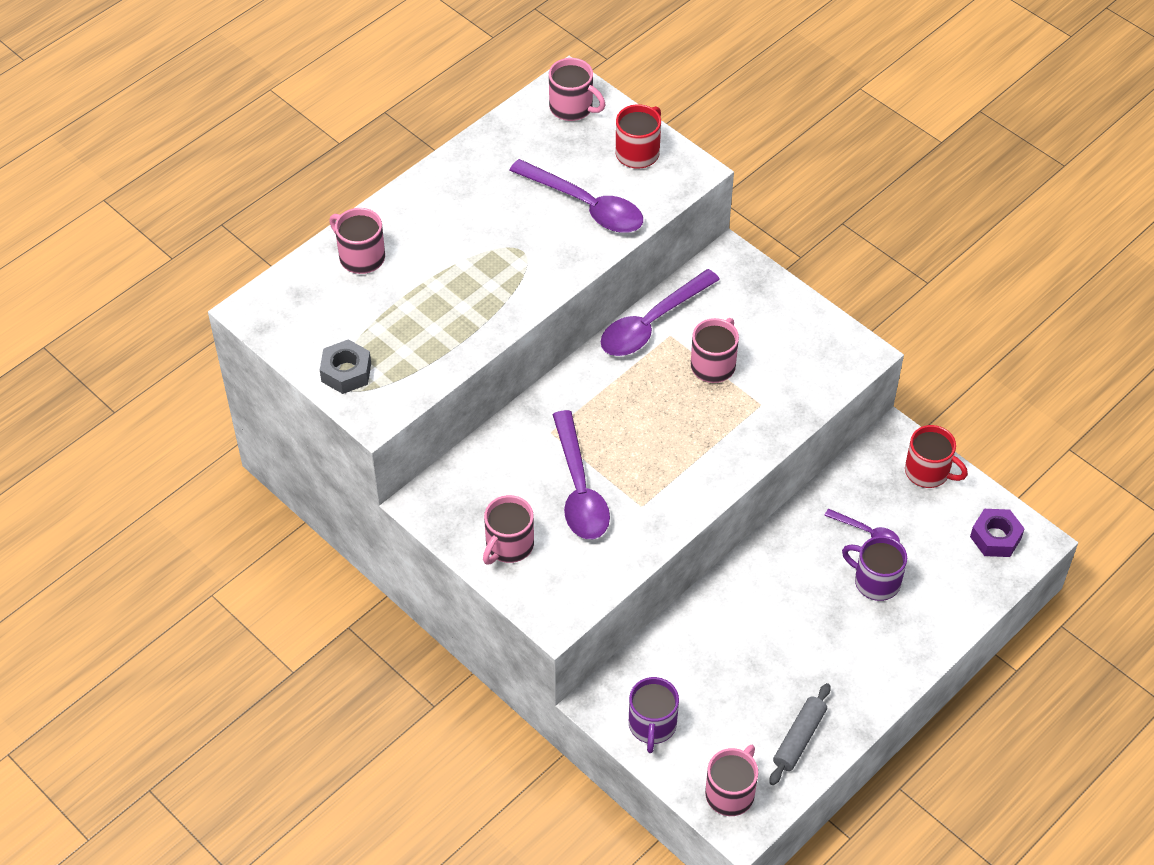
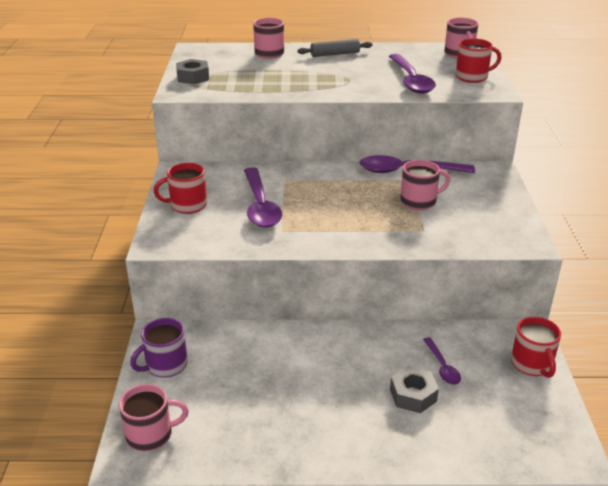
camera: 45 degrees right, 20 degrees down
pink mug [483,495,534,565] -> red mug [154,163,207,214]
purple spoon [552,410,610,539] -> purple spoon turned 45 degrees counterclockwise [244,167,282,227]
grey rolling pin [770,683,830,785] -> grey rolling pin moved to [297,39,373,57]
purple mug [842,536,907,601] -> grey nut [390,366,439,413]
purple nut [970,509,1025,557] -> none

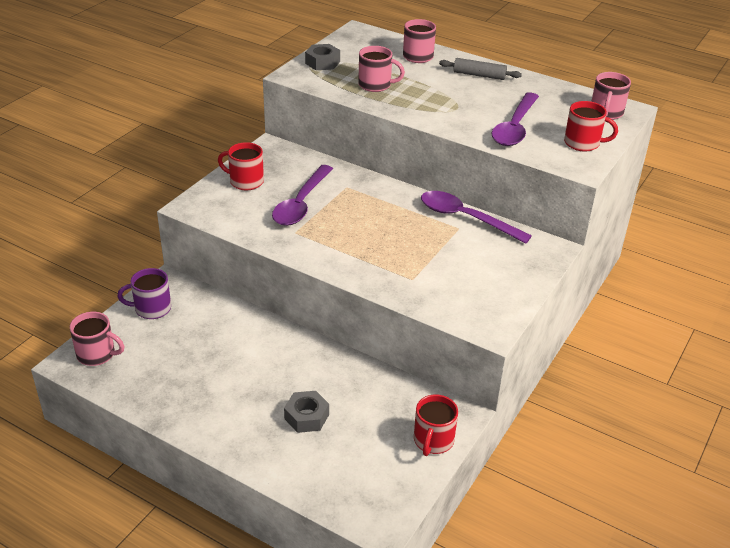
camera: 30 degrees right, 5 degrees up
pink mug [400,160,450,210] -> pink mug moved to [358,46,405,92]
purple spoon [423,337,461,385] -> none

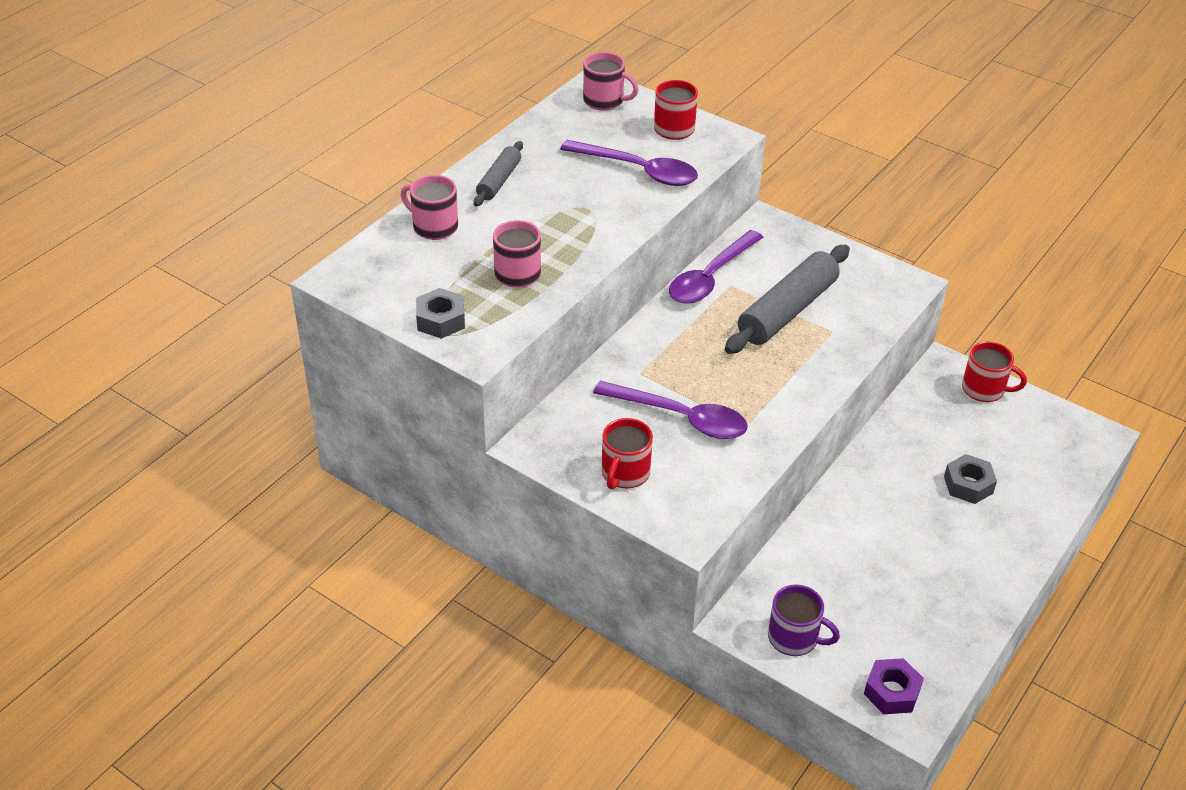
camera: 85 degrees left, 5 degrees up
pink mug [70,312,124,366] -> purple nut [864,658,924,714]
purple mug [117,268,171,319] -> purple mug turned 60 degrees counterclockwise [768,584,840,656]
none -> grey rolling pin [725,245,850,354]

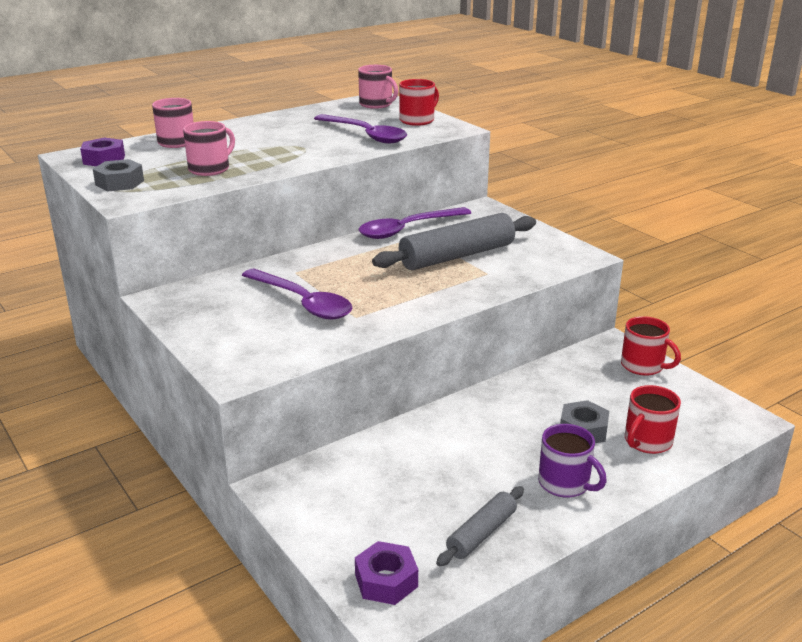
camera: 20 degrees right, 15 degrees down
grey rolling pin [474,141,523,206] -> grey rolling pin moved to [436,486,524,567]
red mug [602,418,653,489] -> red mug moved to [625,385,681,454]
purple mug [768,584,840,656] -> purple mug moved to [538,424,607,498]
none -> purple nut [80,137,125,166]

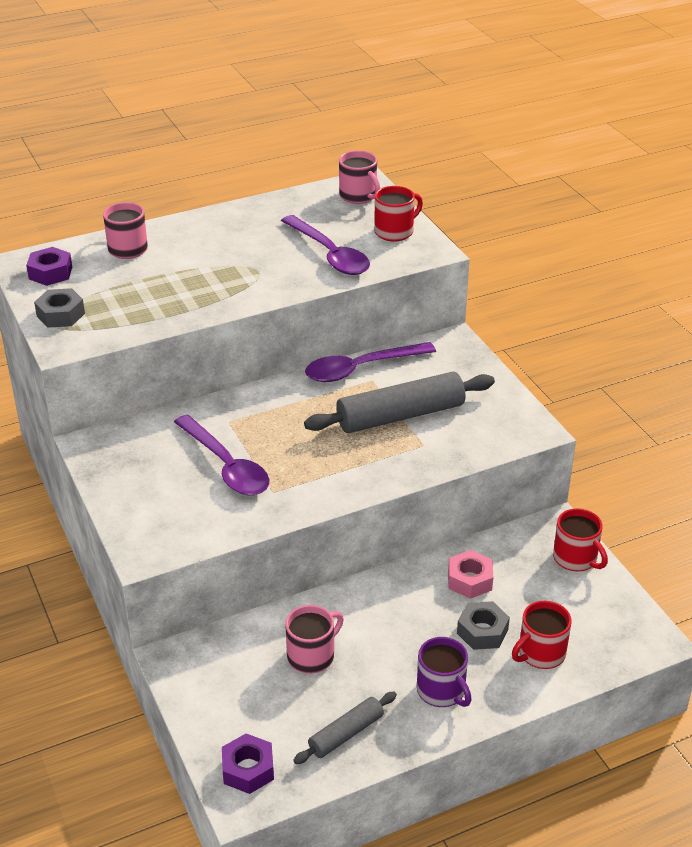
camera: 10 degrees right, 10 degrees up
pink mug [183,121,235,176] -> pink mug moved to [285,605,344,674]
none -> pink nut [448,550,493,599]

